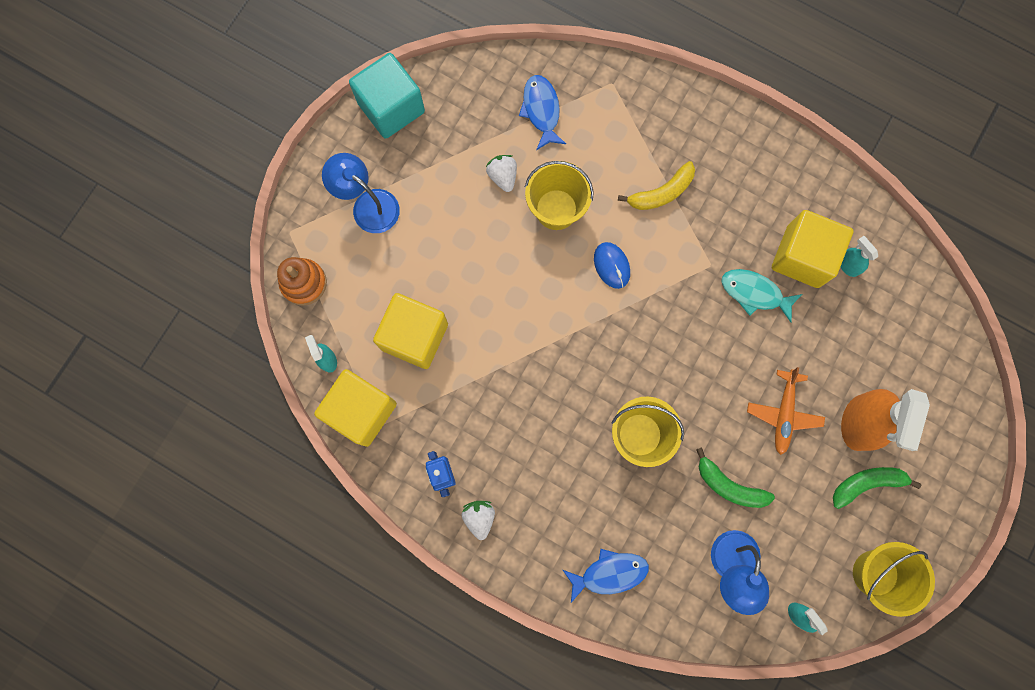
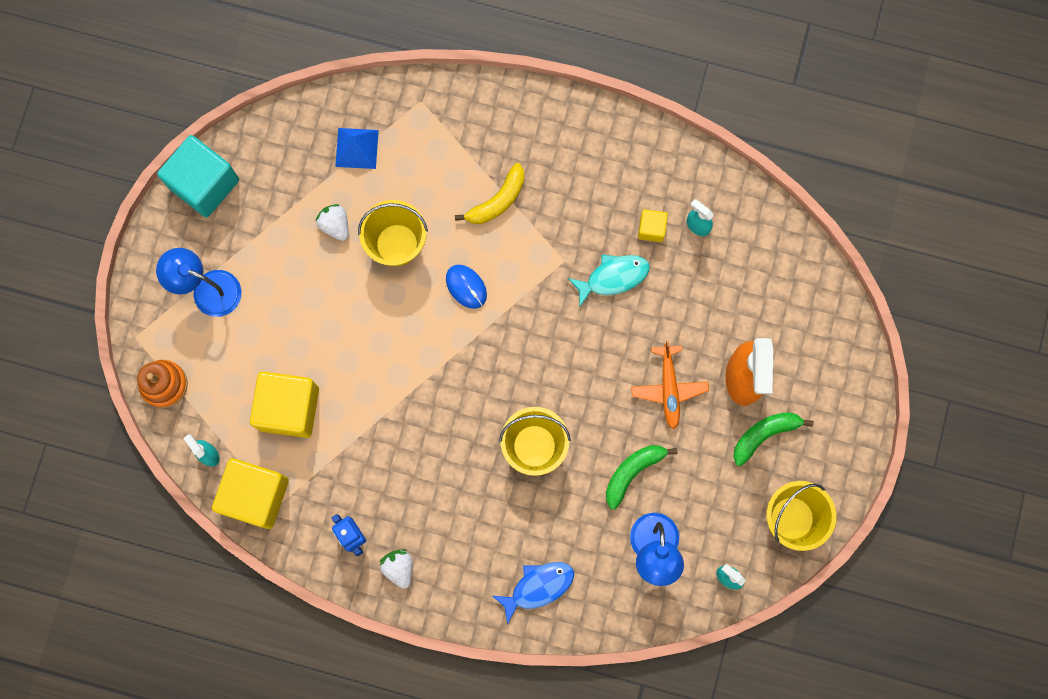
camera: 15 degrees left, 0 degrees up
blue fish [519,75,566,150] -> blue pyramid [335,128,379,169]
green banana [696,447,775,508] -> green banana turned 120 degrees clockwise [606,445,677,509]
turquoise fish [722,269,802,323] -> turquoise fish turned 150 degrees clockwise [568,255,650,306]
yellow cube [772,210,854,288] -> yellow cube [638,209,668,242], size x0.48

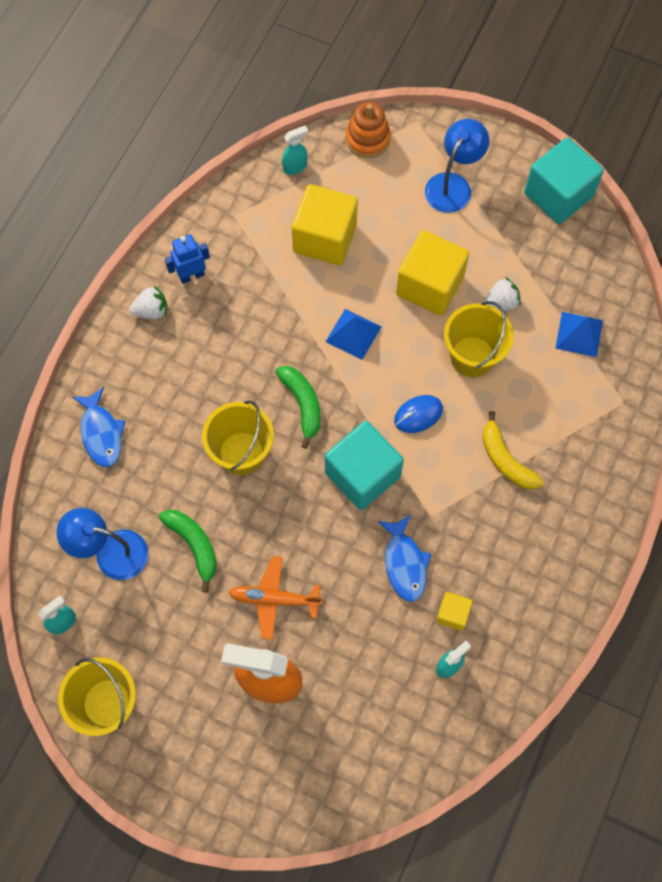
camera: 100 degrees right, 10 degrees down
yellow cube [212,458,289,529] -> yellow cube moved to [396,230,469,315]
turquoise fish [568,255,650,306] -> blue fish [378,514,431,602]
green banana [733,412,814,466] -> green banana moved to [275,366,321,449]
none -> turquoise cube [325,421,404,510]
none -> blue pyramid [326,309,382,360]

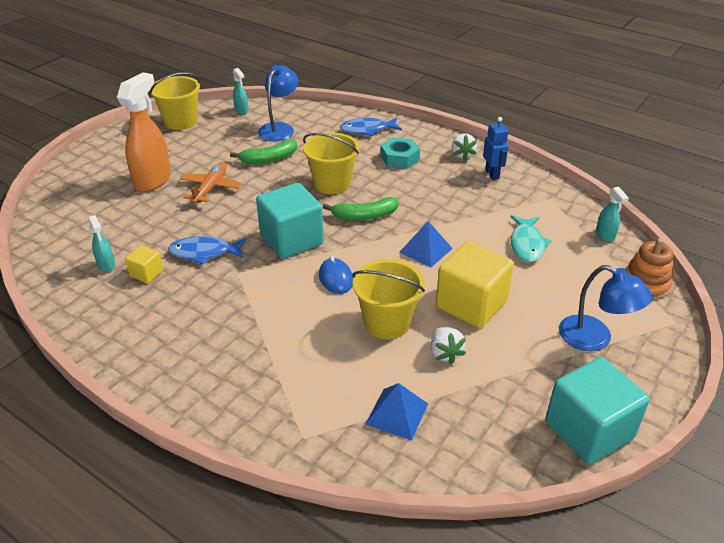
camera: 100 degrees right, 30 degrees down
yellow cube [292,184,358,265] -> turquoise fish [511,215,552,263]
yellow banana [482,411,544,490] -> none
none -> turquoise nut [380,137,420,169]

